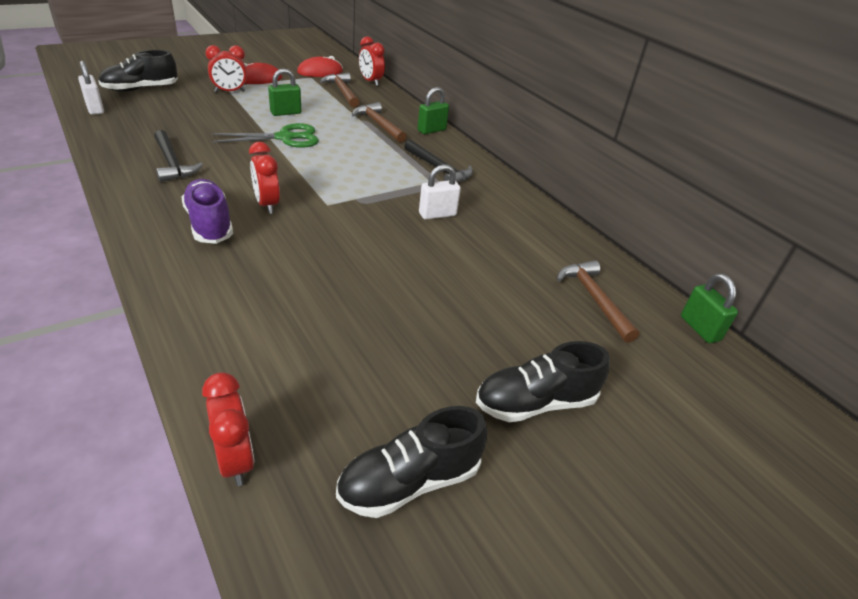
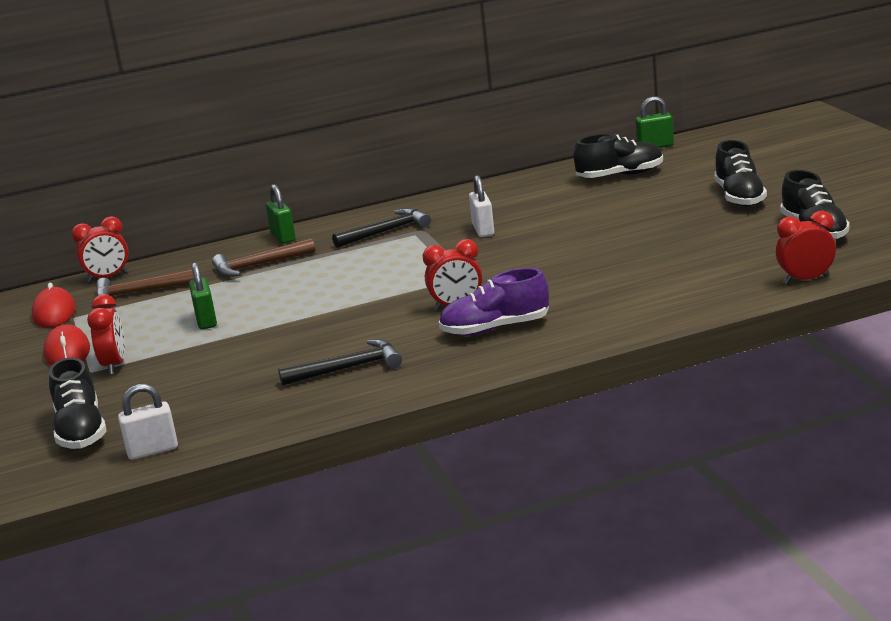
camera: 70 degrees left, 15 degrees down
green scissors [211,123,319,148] -> none
brown hammer [557,260,639,343] -> black shoe [574,134,663,178]

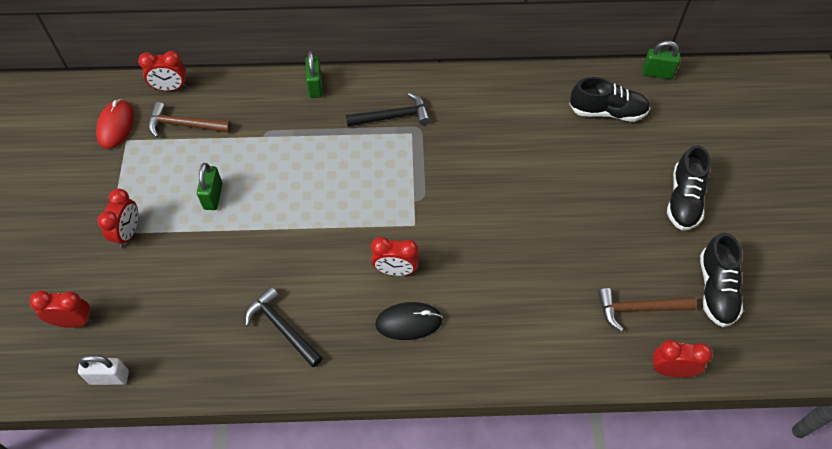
camera: 15 degrees right, 35 degrees up
red mouse [43,324,90,366] -> none
black shoe [49,358,107,449] -> red clock [29,291,93,328]
brown hammer [212,238,315,277] -> brown hammer moved to [598,288,697,331]
black hammer [278,339,402,386] -> black hammer turned 135 degrees counterclockwise [245,286,323,367]
purple shoe [439,268,549,336] -> black mouse [375,302,443,340]
white padlock [469,175,494,237] -> none

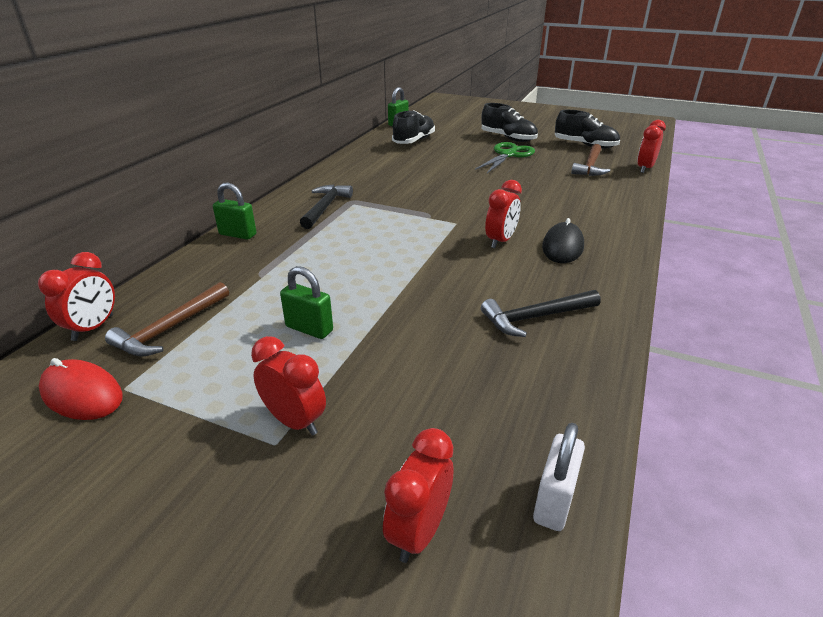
camera: 65 degrees left, 25 degrees down
none -> green scissors [475,142,535,173]

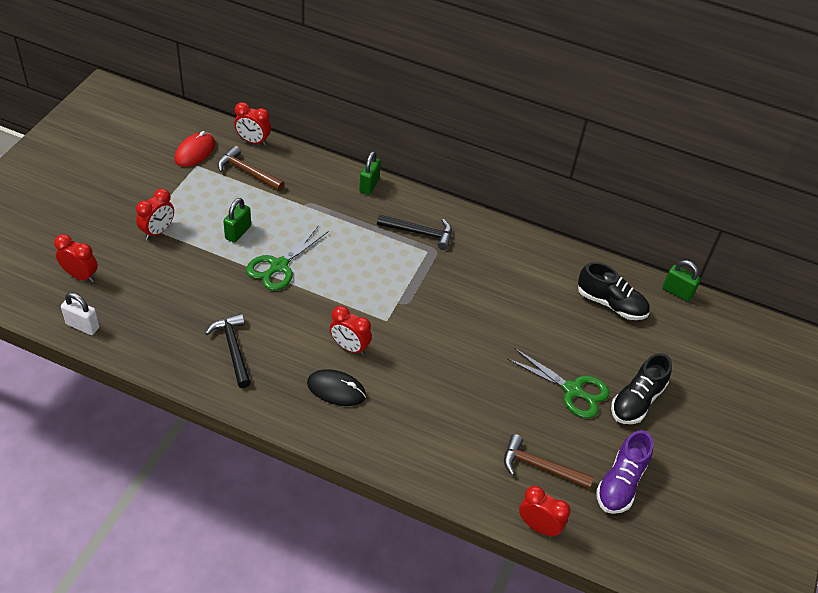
camera: 85 degrees right, 15 degrees up
black shoe [555,110,620,149] -> purple shoe [596,430,653,514]
none -> green scissors [246,225,329,291]

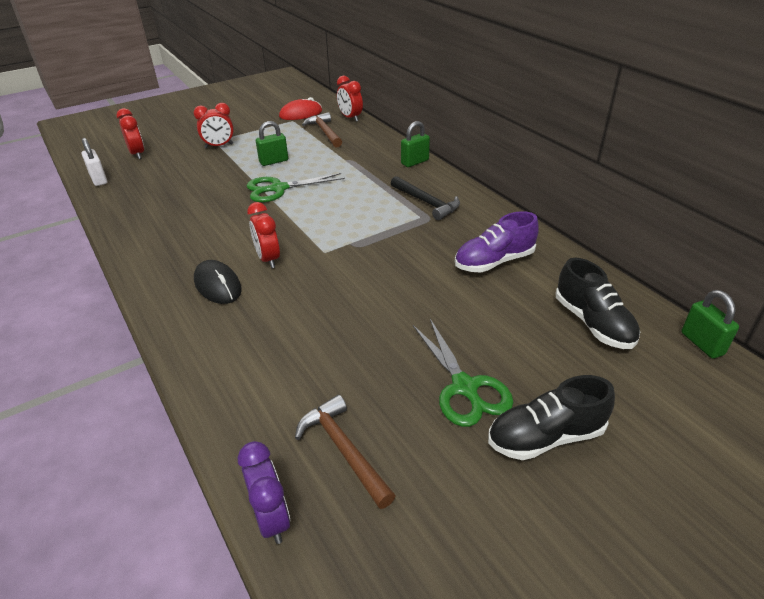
camera: 40 degrees right, 10 degrees down
black hammer [205,313,251,388] -> none
red clock [519,486,571,537] -> purple clock [238,441,290,544]
purple shoe [596,430,653,514] -> purple shoe moved to [455,211,539,272]

